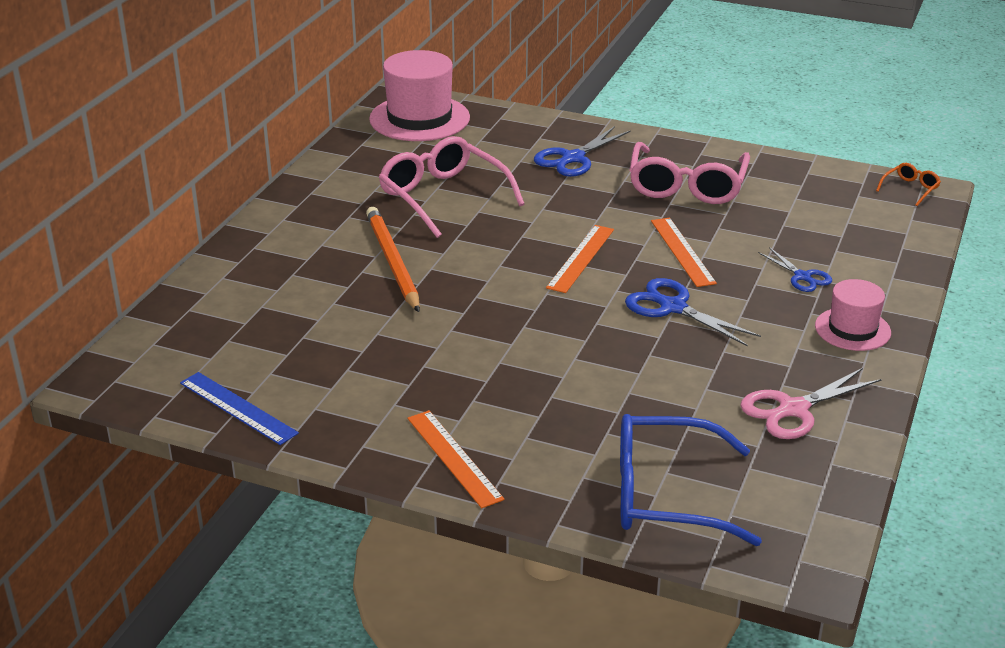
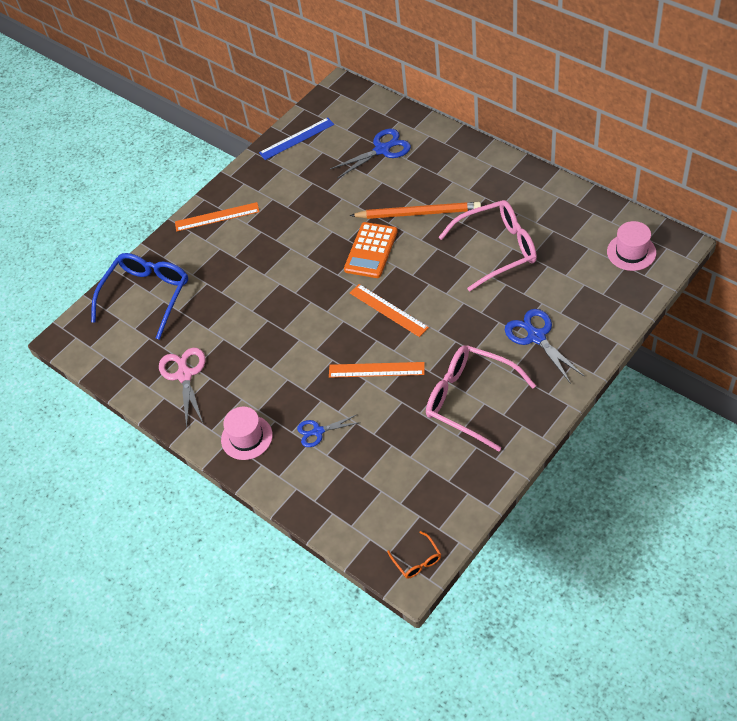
camera: 115 degrees right, 20 degrees up
pink hat [369,50,470,141] -> pink hat [607,221,656,271], size x0.59
blue scissors [625,278,761,346] -> blue scissors moved to [330,129,411,179]
none -> orange calculator [344,222,398,278]

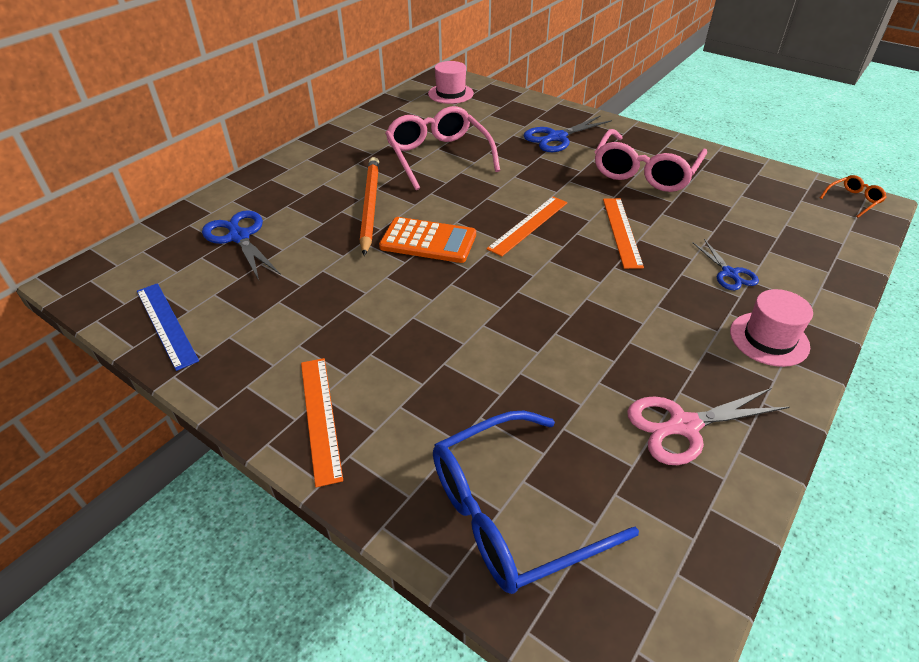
camera: 100 degrees left, 10 degrees down
blue glasses [91,253,188,340] -> blue glasses turned 45 degrees counterclockwise [433,411,639,594]

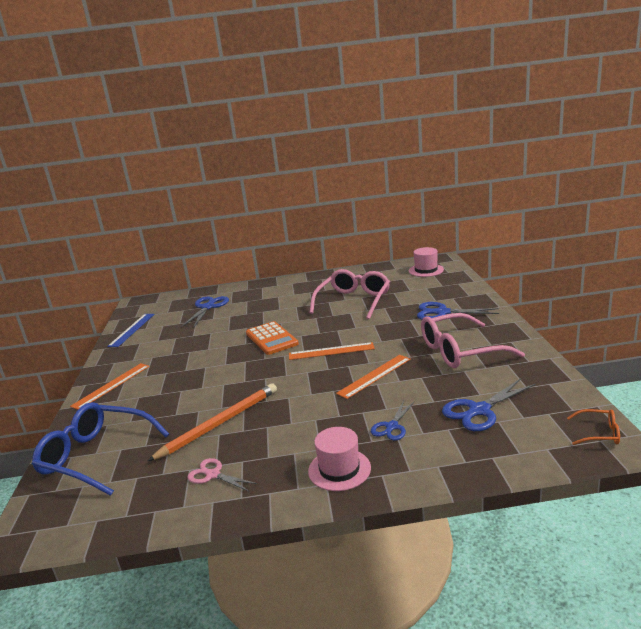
camera: 50 degrees right, 20 degrees down
orange pencil [360,157,379,256] -> orange pencil moved to [148,383,277,461]
pink scissors [627,388,790,465] -> pink scissors [187,458,257,491], size x0.63
none -> blue scissors [442,378,536,431]

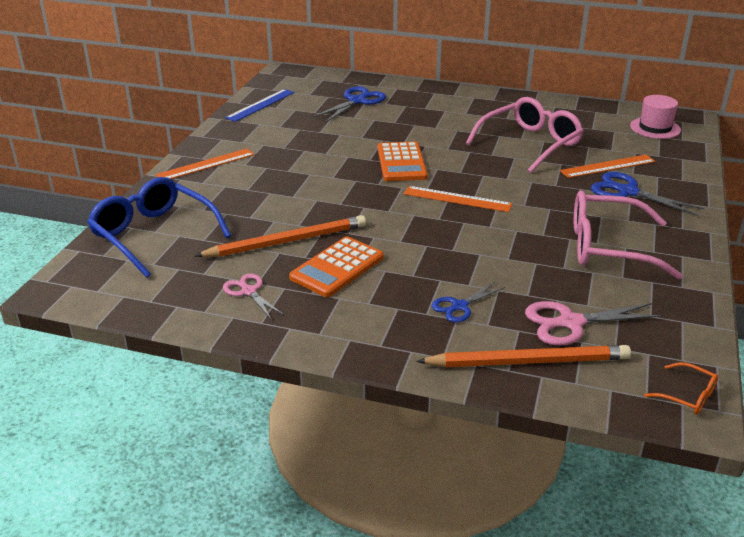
camera: 20 degrees right, 10 degrees up
pink hat [308,427,371,491] -> none
orange ruler [336,355,411,399] -> orange ruler moved to [560,155,656,178]
blue scissors [442,378,536,431] -> pink scissors [525,301,663,346]
none -> orange calculator [289,236,384,297]
none -> orange pencil [416,345,631,367]

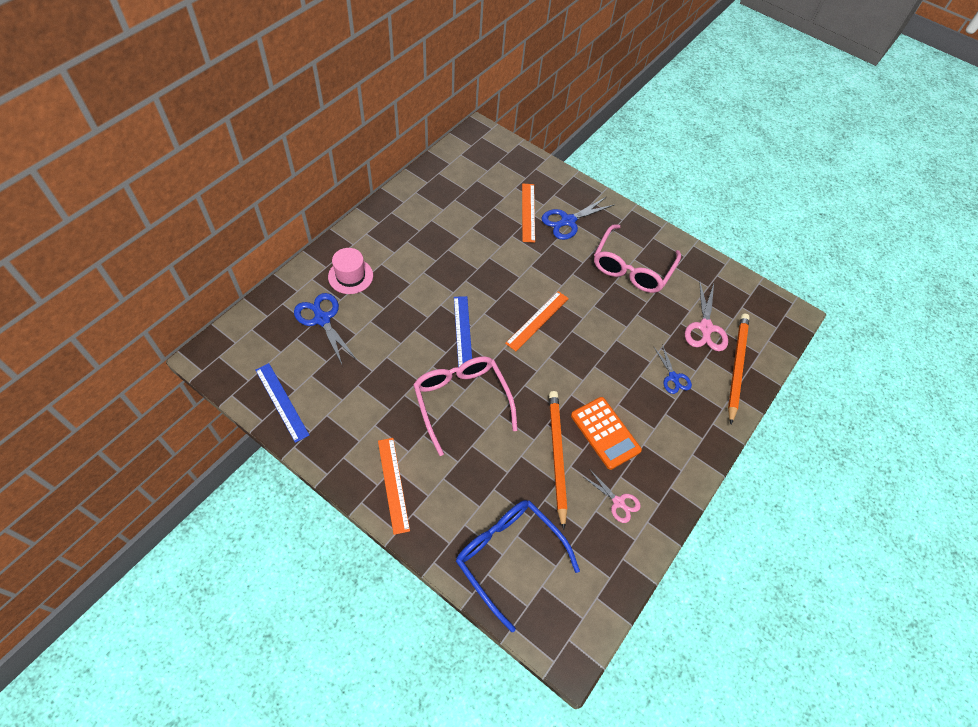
camera: 75 degrees left, 25 degrees up
blue glasses [87,177,231,278] -> blue glasses turned 75 degrees clockwise [456,500,580,632]
pink scissors [223,273,284,319] -> pink scissors turned 120 degrees counterclockwise [582,470,641,523]
orange calculator [378,142,428,181] -> blue ruler [454,296,472,367]
pink glasses [466,97,584,173] -> pink glasses moved to [413,356,518,456]
pink hat [630,95,681,139] -> pink hat moved to [328,248,373,294]
orange glasses [644,362,718,415] -> none

